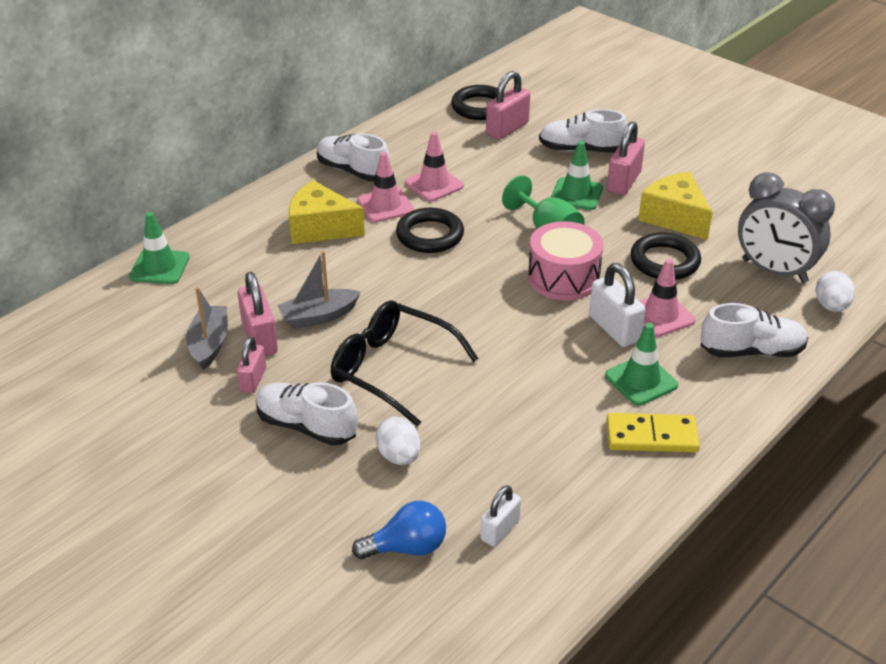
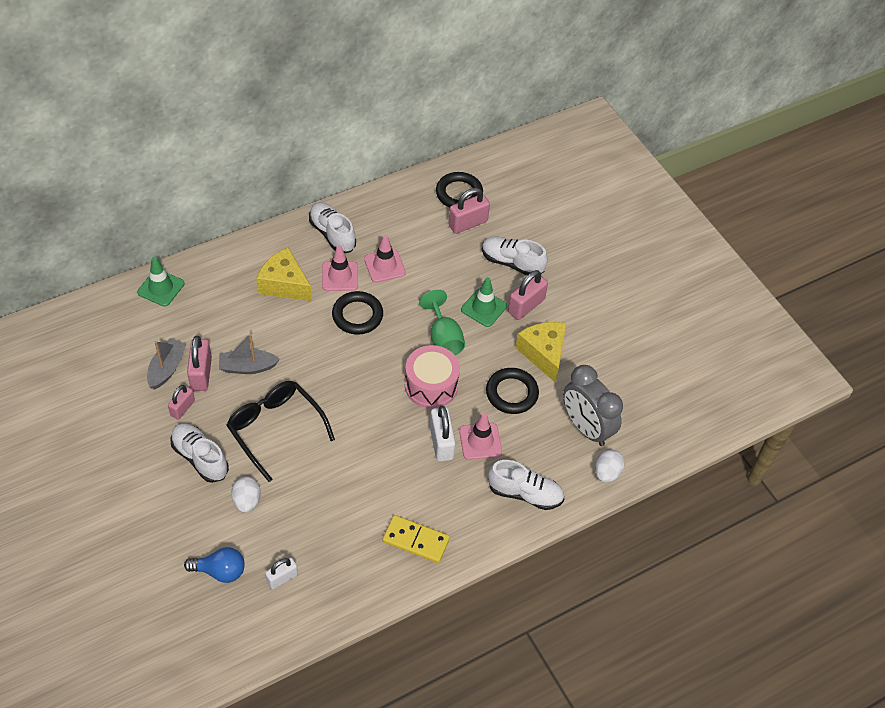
camera: 15 degrees right, 15 degrees up
green traffic cone [605,323,678,406] -> none

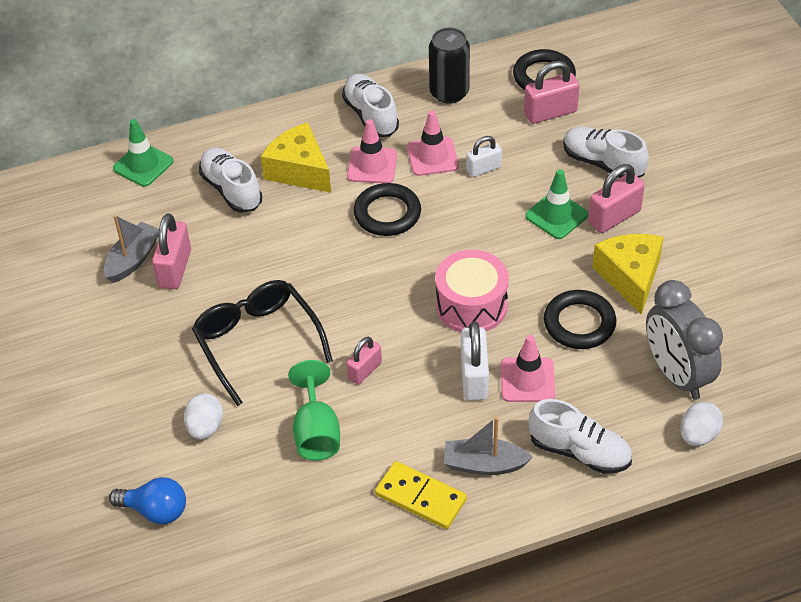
camera: 15 degrees right, 5 degrees down
pink padlock [168,385,195,420] -> pink padlock moved to [346,337,382,385]
white shoe [170,423,229,483] -> white shoe moved to [199,148,262,213]
grey boat [219,334,280,374] -> grey boat moved to [444,417,533,475]
white padlock [265,558,298,589] -> white padlock moved to [466,136,502,177]
green goblet [419,290,465,355] -> green goblet moved to [288,360,340,461]
none -> black can [429,28,470,104]

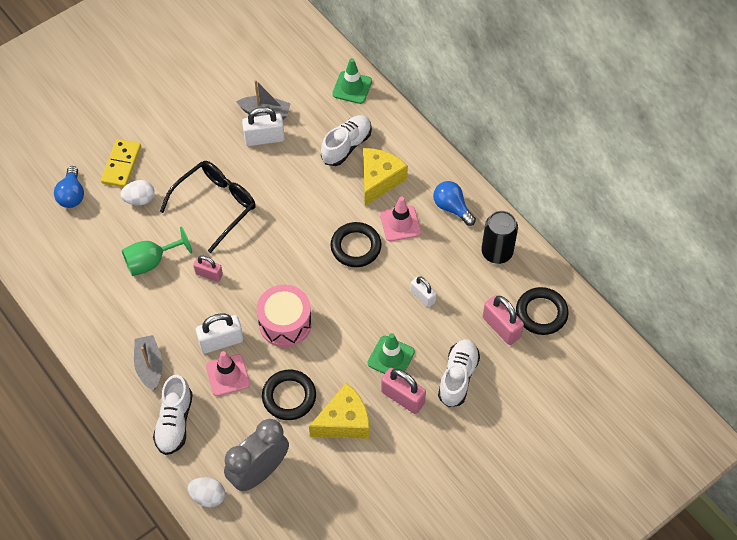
camera: 70 degrees right, 10 degrees up
pink padlock [152,213,191,289] -> white padlock [242,107,285,146]
white shoe [342,74,399,137] -> blue light bulb [433,181,476,226]
yellow domino [375,461,467,529] -> yellow domino moved to [101,139,141,188]
pink traffic cone [407,110,459,176] -> none

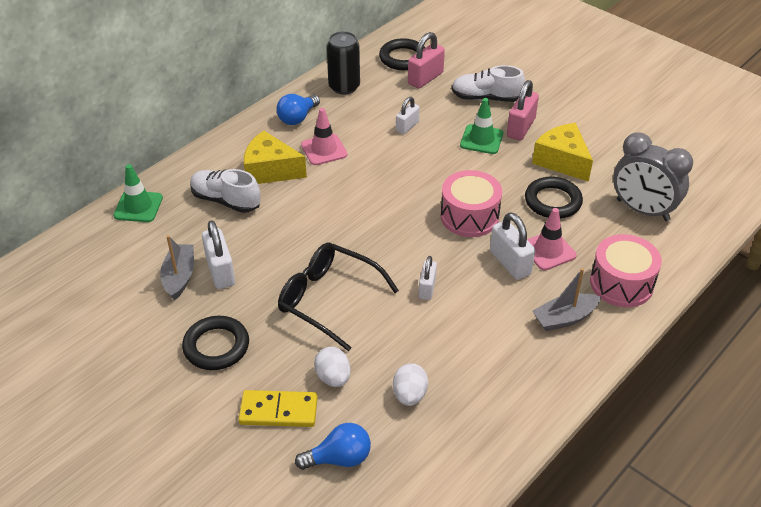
camera: 100 degrees left, 15 degrees down
green goblet [122,226,192,276] -> none
white shoe [153,375,193,455] -> pink drum [590,234,662,307]
white egg [187,477,225,507] -> white egg moved to [393,363,428,406]
pink padlock [193,256,223,282] -> white padlock [419,256,437,300]
black ring [330,222,381,267] -> black ring moved to [182,316,249,370]

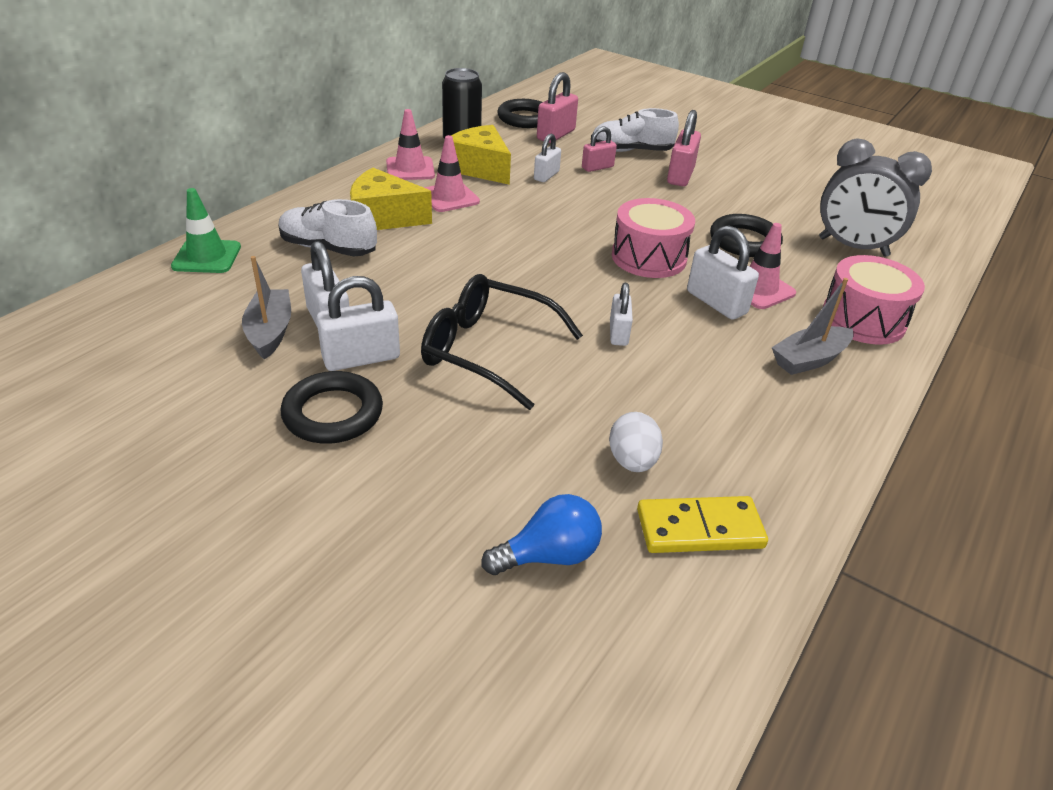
camera: 10 degrees left, 5 degrees down
yellow domino [239,390,318,427] -> yellow domino moved to [637,496,768,553]
blue light bulb [276,94,320,125] -> pink traffic cone [386,109,435,180]
white egg [314,347,350,387] -> none
green traffic cone [460,98,503,154] -> none
yellow cheese [532,123,593,182] -> yellow cheese moved to [451,125,511,185]
none -> white padlock [316,276,400,371]
none -> pink padlock [582,126,617,172]

